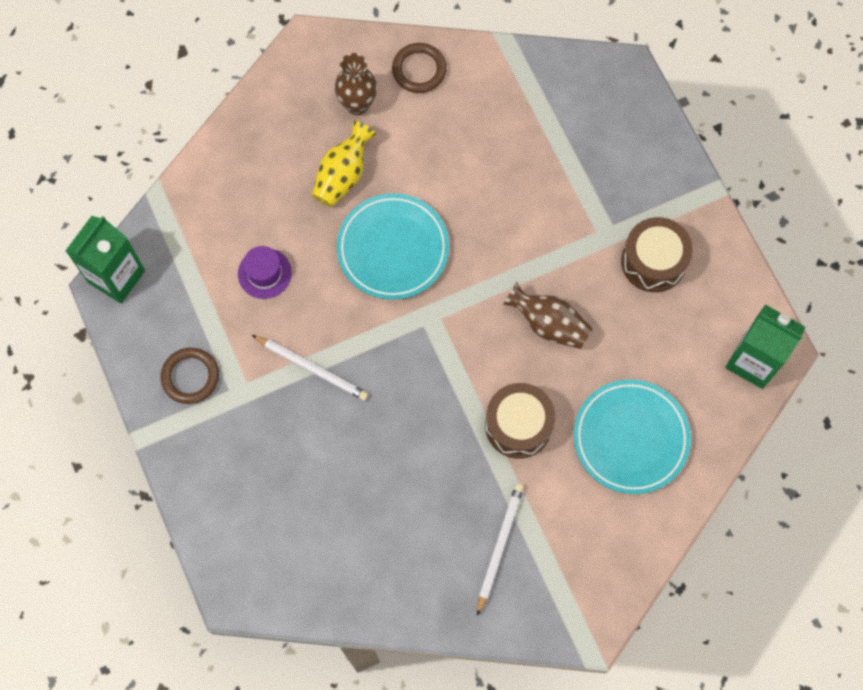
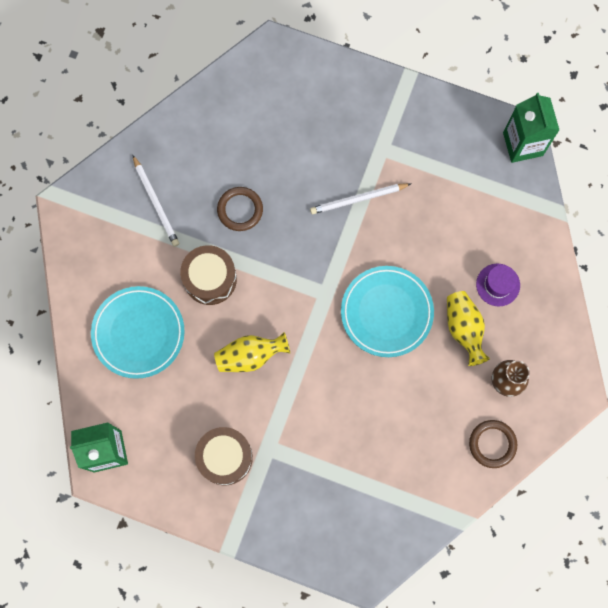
camera: 135 degrees right, 5 degrees up
brown ring [161,348,219,404] -> brown ring moved to [217,187,263,231]
purple hat [238,246,292,299] -> purple hat moved to [476,263,520,306]
brown vase [503,282,593,349] -> yellow vase [214,332,290,372]

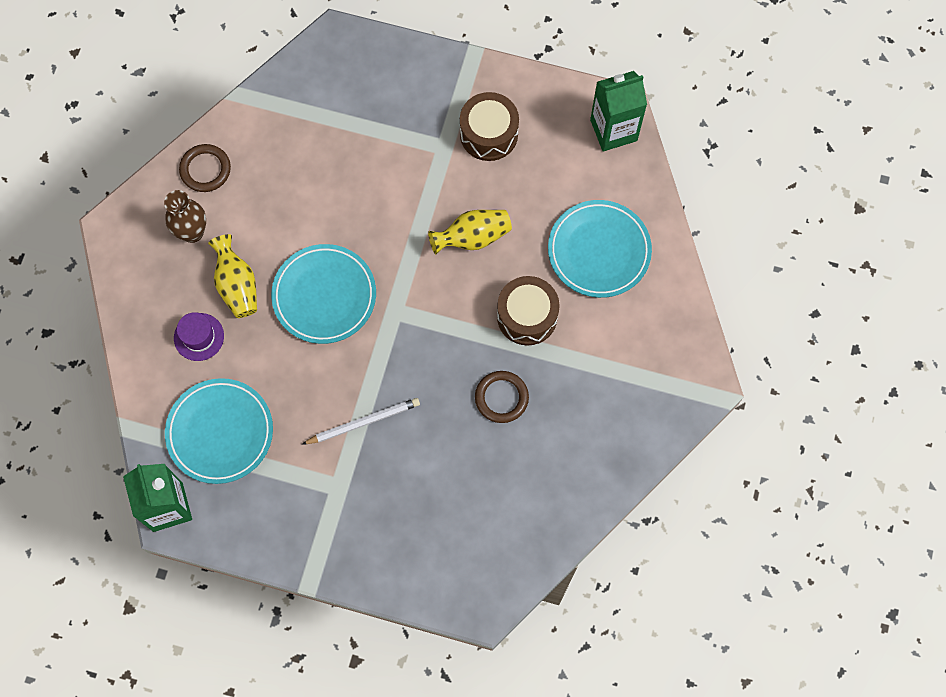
camera: 175 degrees right, 5 degrees down
white pencil [133,155,179,247] -> none
none -> turquoise plate [165,378,273,484]

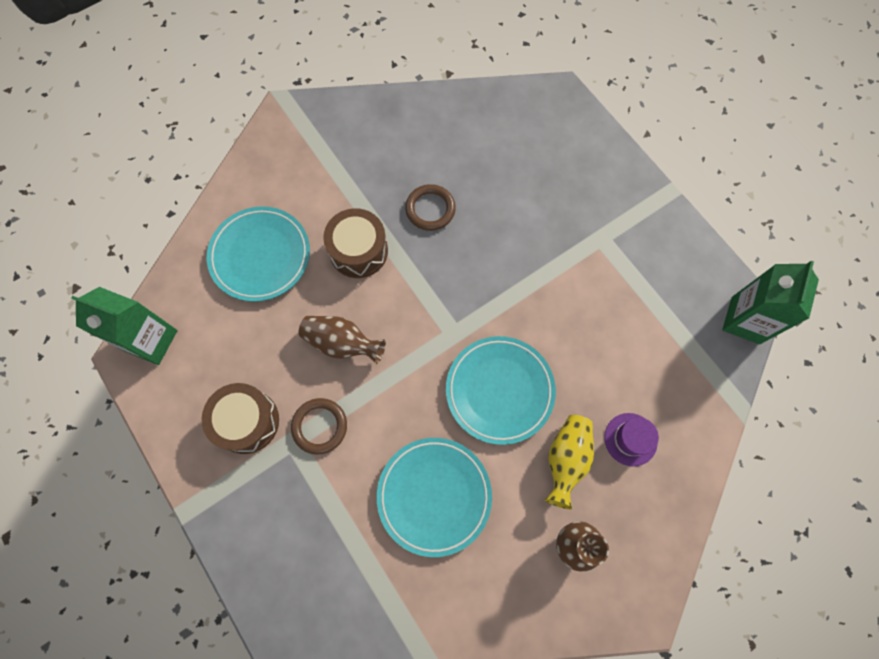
camera: 140 degrees left, 0 degrees up
turquoise plate [165,378,273,484] -> turquoise plate moved to [377,438,492,557]
brown ring [179,144,231,192] -> brown ring moved to [291,398,347,455]
white pencil [302,398,420,445] -> none
yellow vase [428,210,512,254] -> brown vase [299,316,386,364]

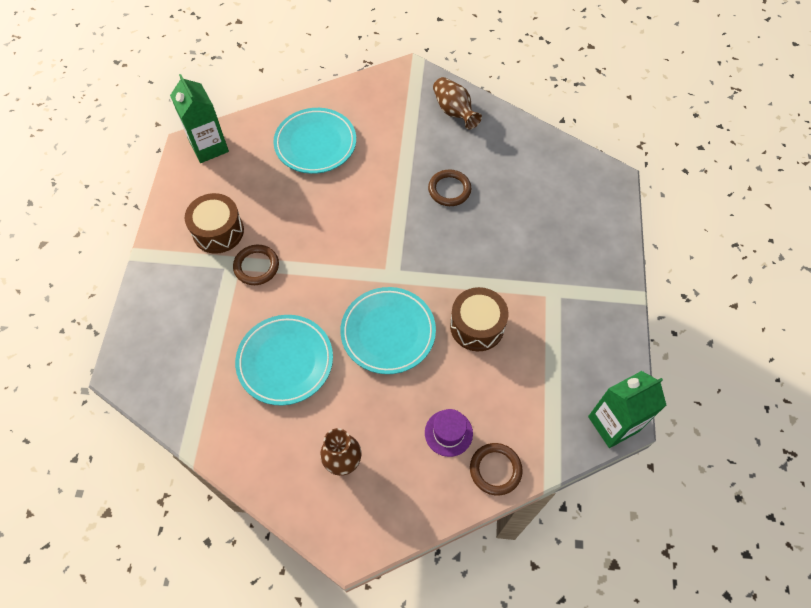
camera: 40 degrees right, 10 degrees down
brown vase [299,316,386,364] -> brown vase moved to [433,77,482,129]
brown drum [323,208,388,278] -> brown drum moved to [450,287,509,351]
yellow vase [545,415,594,509] -> none
none -> brown ring [470,443,523,495]

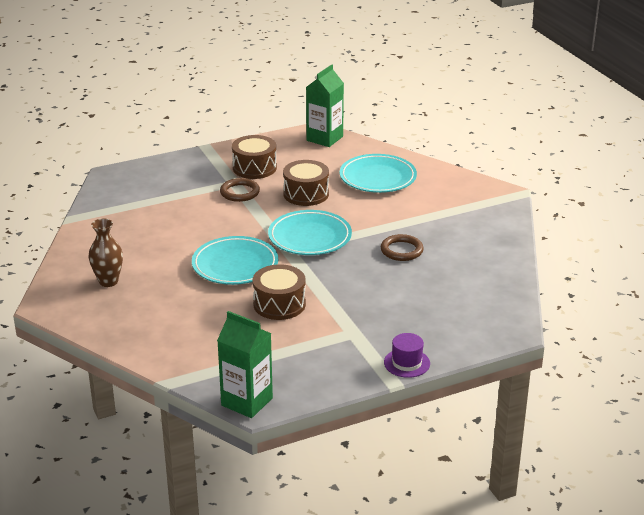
camera: 60 degrees right, 30 degrees down
turquoise plate [235,315,333,406] -> turquoise plate moved to [268,210,352,255]
purple hat [425,409,473,457] -> purple hat moved to [384,333,430,378]
brown vase [433,77,482,129] -> none
brown ring [470,443,523,495] -> none
none -> brown drum [283,160,329,206]

